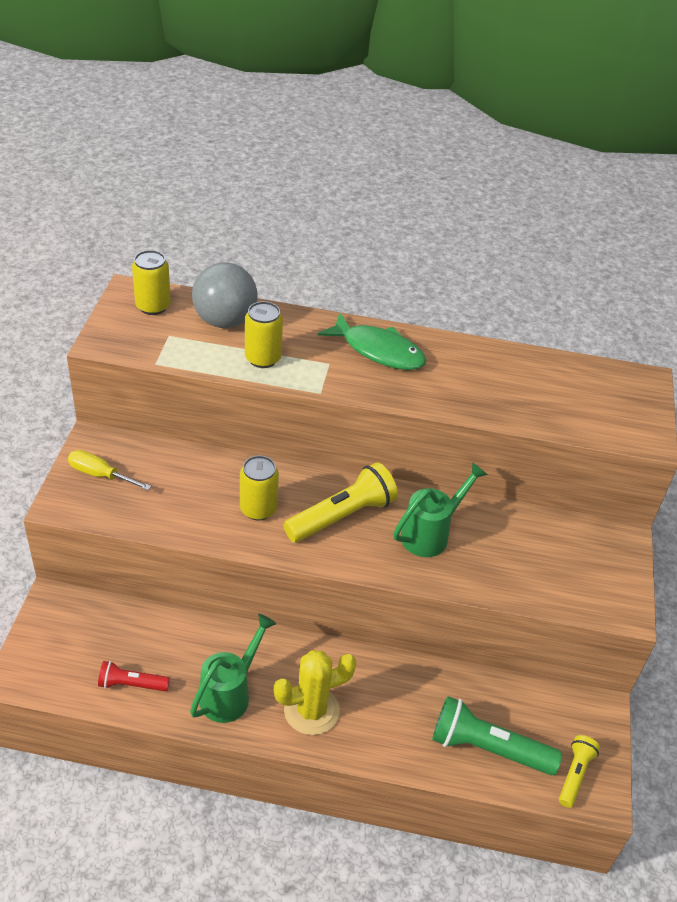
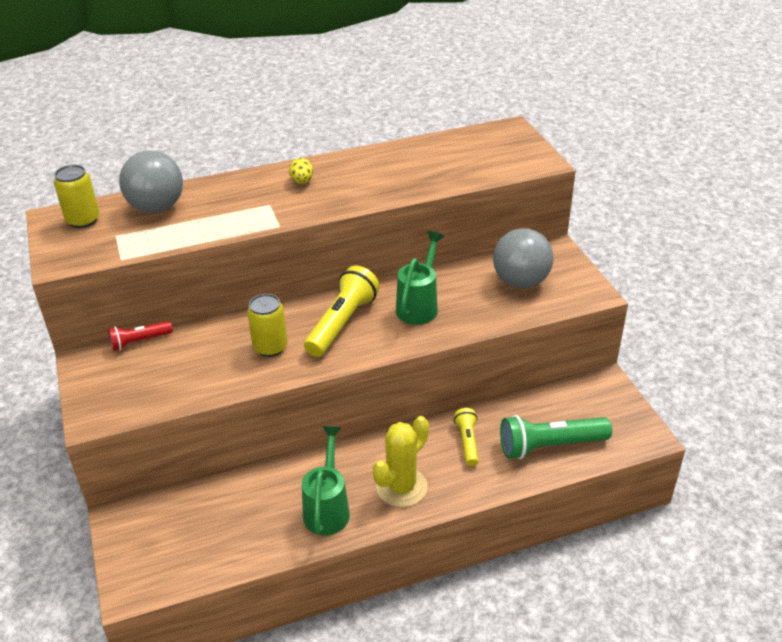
camera: 25 degrees left, 5 degrees down
yellow screwdriver [68,450,151,490] -> none
red flashlight [98,661,170,691] -> red flashlight moved to [108,321,173,351]
yellow can [245,301,283,368] -> none
green fish [318,313,426,370] -> yellow egg [289,158,313,184]
yellow flashlight [559,735,600,808] -> yellow flashlight moved to [454,408,479,466]
none -> grey ball [493,228,553,288]

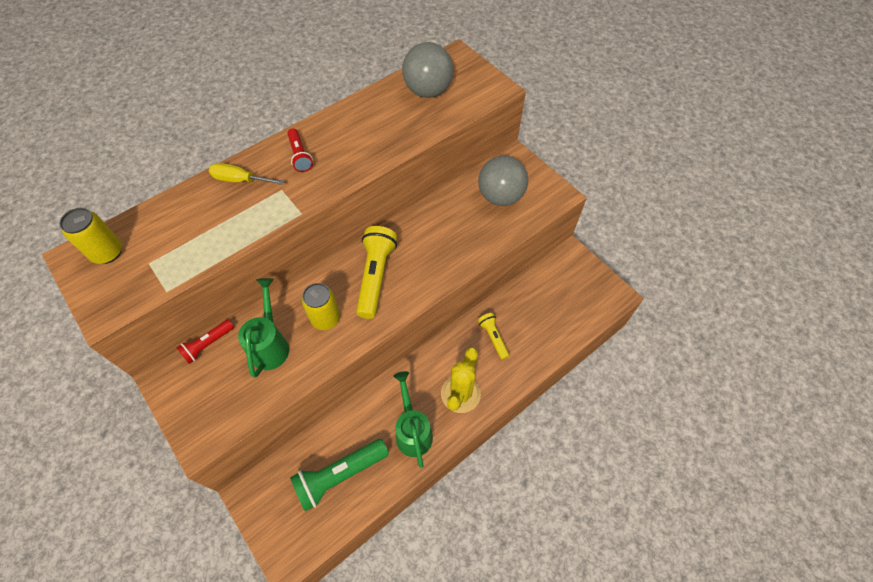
camera: 20 degrees left, 20 degrees up
grey ball [119,150,183,213] -> grey ball moved to [402,42,453,98]
yellow egg [289,158,313,184] -> red flashlight [287,128,313,172]
green watering can [396,231,444,325] -> green watering can moved to [238,278,289,378]
green flashlight [500,415,612,459] -> green flashlight moved to [290,439,389,511]
none -> yellow screwdriver [209,163,285,185]

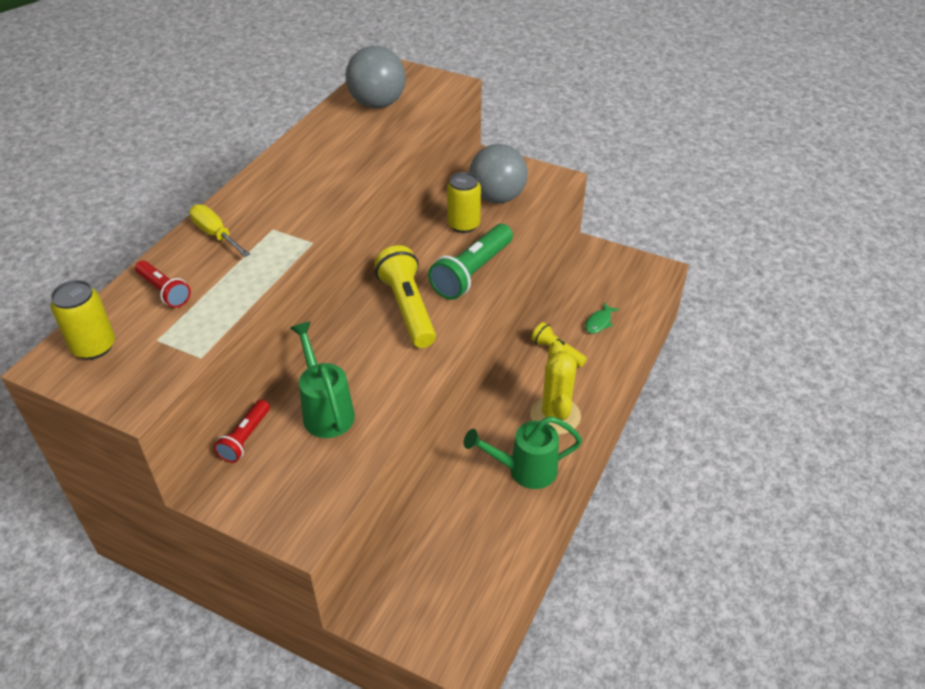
camera: 25 degrees left, 15 degrees down
yellow screwdriver [209,163,285,185] -> yellow screwdriver turned 60 degrees clockwise [189,204,250,257]
red flashlight [287,128,313,172] -> red flashlight moved to [135,261,191,308]
green flashlight [290,439,389,511] -> green flashlight moved to [428,224,513,300]
yellow can [302,283,340,330] -> yellow can moved to [447,172,481,233]
green watering can [393,371,433,468] -> green watering can turned 60 degrees counterclockwise [463,416,582,489]
none -> green fish [585,303,619,334]

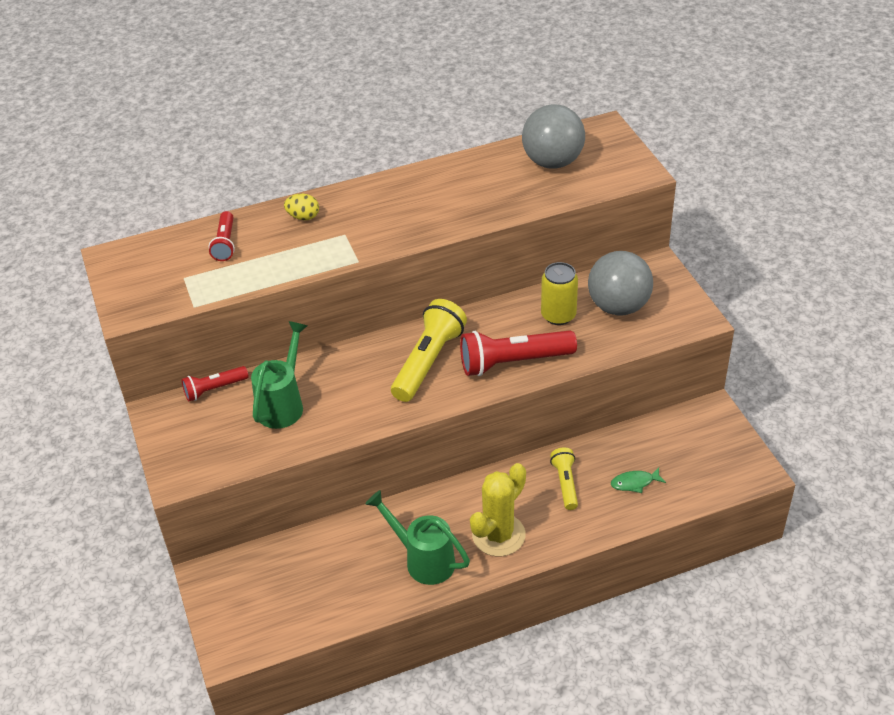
camera: 45 degrees right, 0 degrees up
yellow can [51,280,115,360] -> none
yellow screwdriver [189,204,250,257] -> yellow egg [284,194,319,220]
green flashlight [428,224,513,300] -> red flashlight [460,330,577,376]

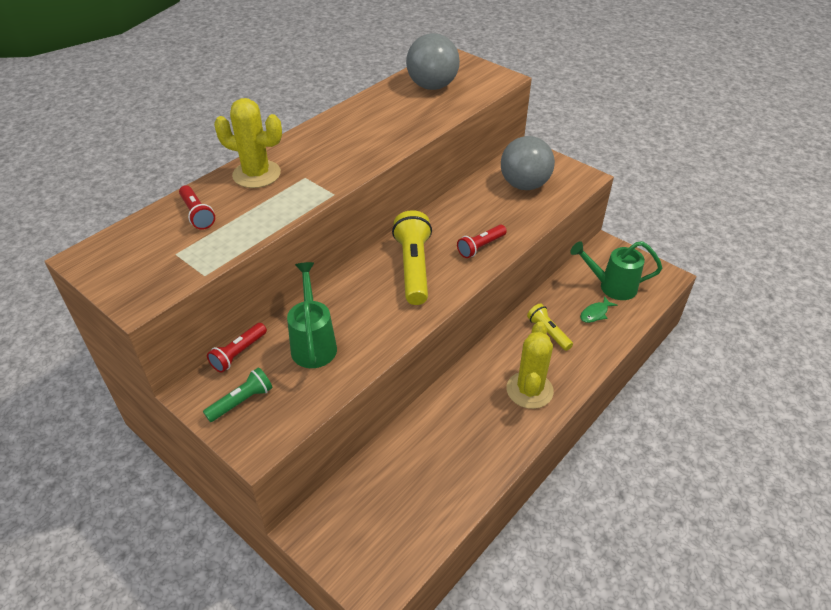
camera: 30 degrees left, 0 degrees up
yellow egg [284,194,319,220] -> yellow cactus [214,98,282,188]
green watering can [365,490,470,585] -> green watering can moved to [570,241,662,300]
red flashlight [460,330,577,376] -> red flashlight [457,225,507,258], size x0.56
yellow can [541,262,578,325] -> none
none -> green flashlight [203,367,272,422]

